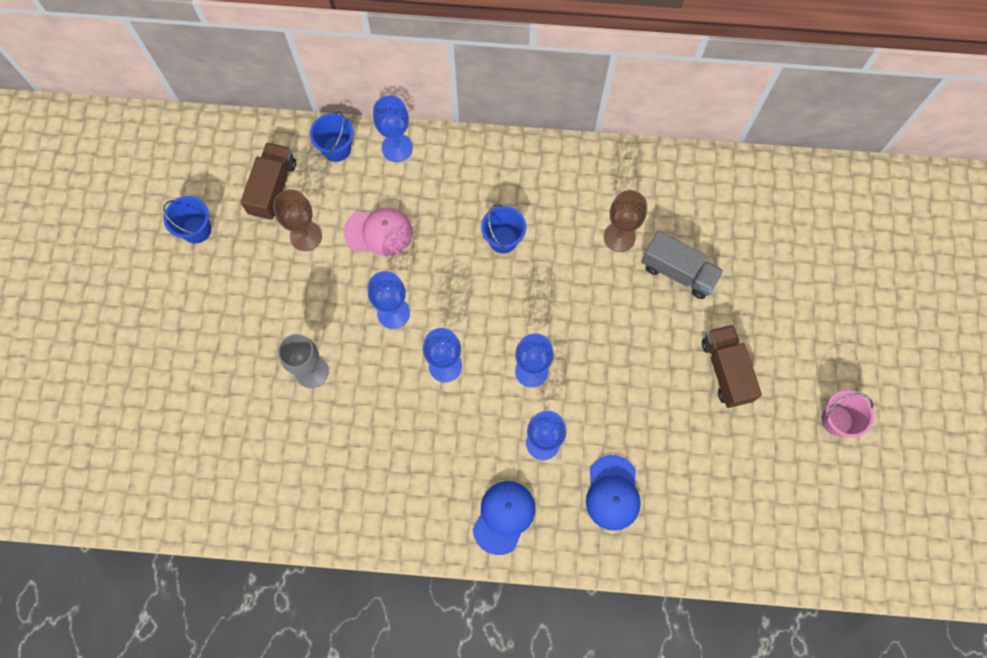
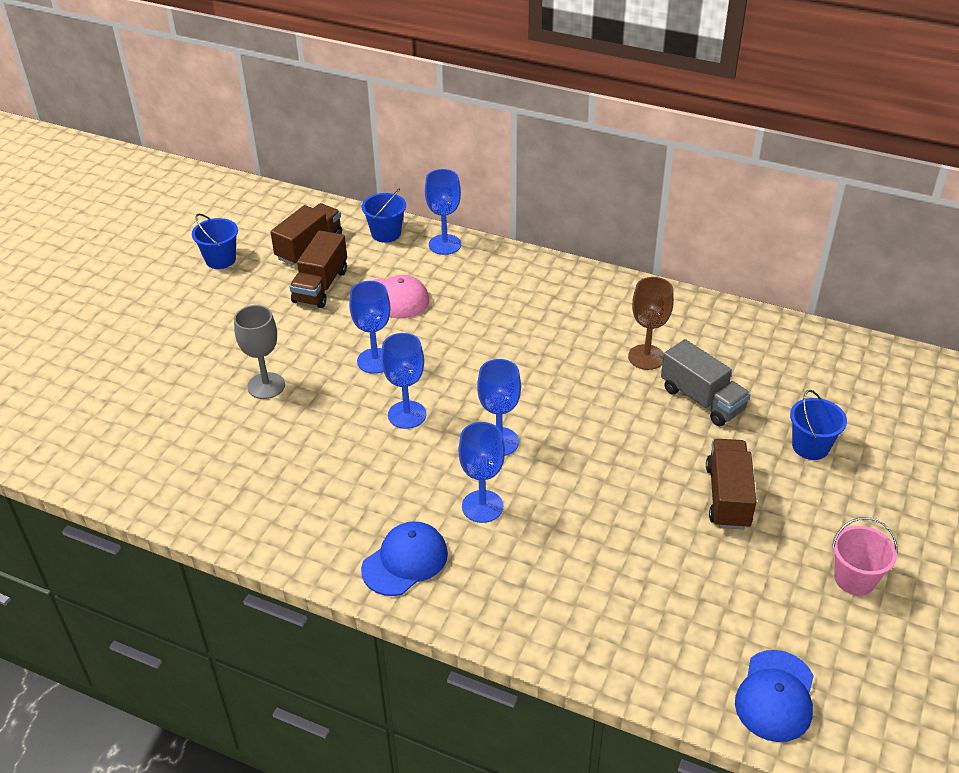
camera: 20 degrees right, 30 degrees down
brown goblet [273,189,322,251] -> brown truck [289,230,347,308]
blue bucket [481,204,526,253] -> blue bucket moved to [790,390,847,460]
blue cap [586,455,641,531] -> blue cap moved to [735,650,814,742]

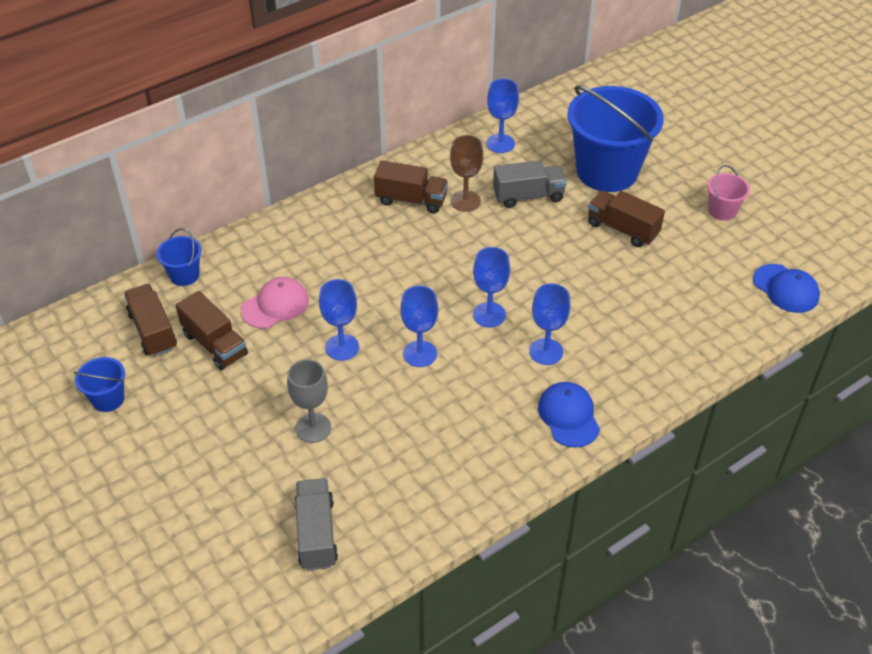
camera: 60 degrees left, 5 degrees up
blue goblet [425,169,461,255] -> blue goblet moved to [486,79,519,153]
blue bucket [790,390,847,460] -> blue bucket [567,85,664,192], size x2.29
none -> grey truck [294,478,338,571]
none -> brown truck [374,160,448,213]

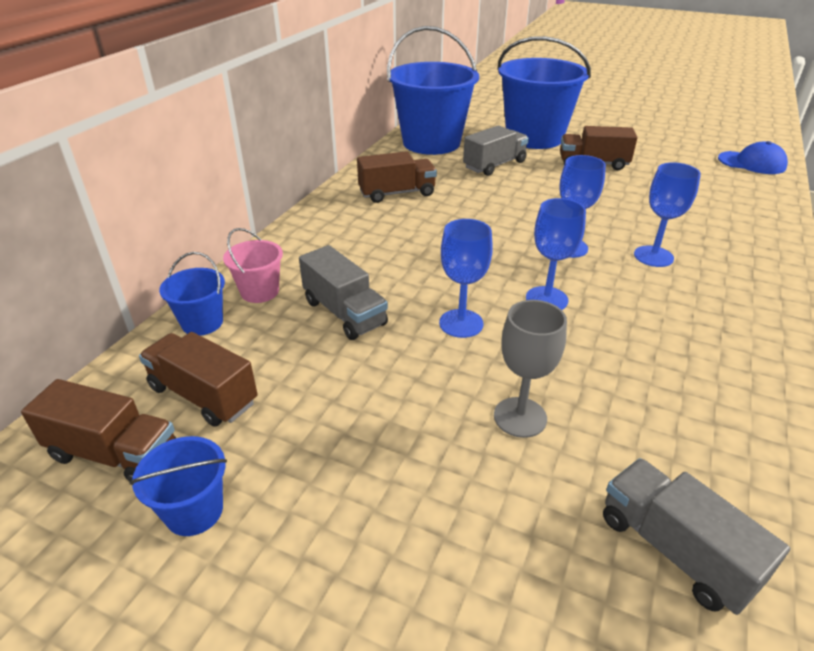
camera: 30 degrees left, 10 degrees down
brown truck [176,291,248,370] -> brown truck moved to [21,379,176,482]
pink cap [241,277,309,329] -> grey truck [299,245,388,340]
brown goblet [450,135,483,212] -> none
blue goblet [486,79,519,153] -> blue bucket [387,26,479,155]
blue cap [538,382,600,448] -> none
pink bucket [707,165,750,221] -> pink bucket moved to [223,228,283,303]

